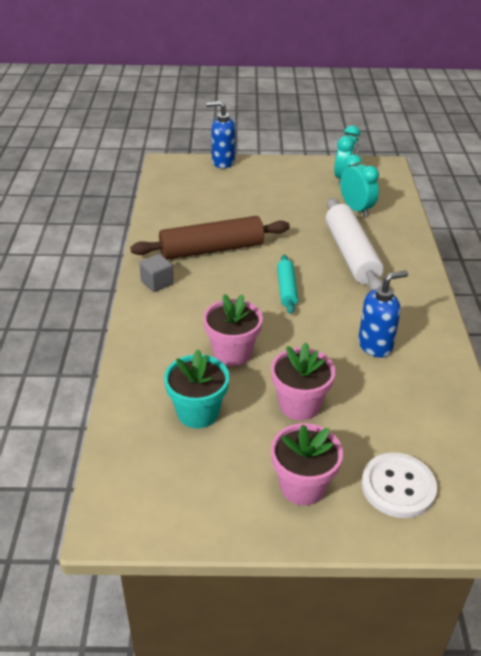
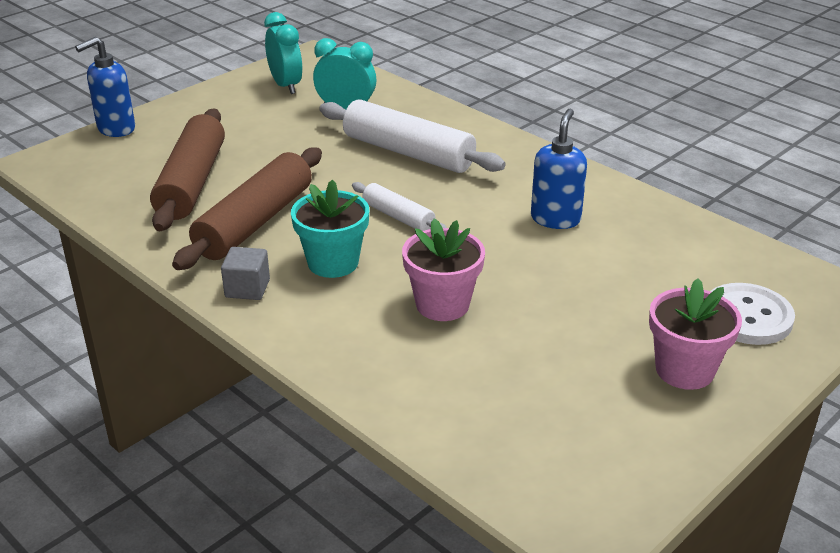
camera: 45 degrees left, 5 degrees down
turquoise flower pot [164,349,229,428] -> turquoise flower pot moved to [291,179,369,278]
pink flower pot [271,343,336,420] -> none
turquoise rolling pin [277,255,298,314] -> white rolling pin [352,182,447,231]
none -> brown rolling pin [150,109,225,231]

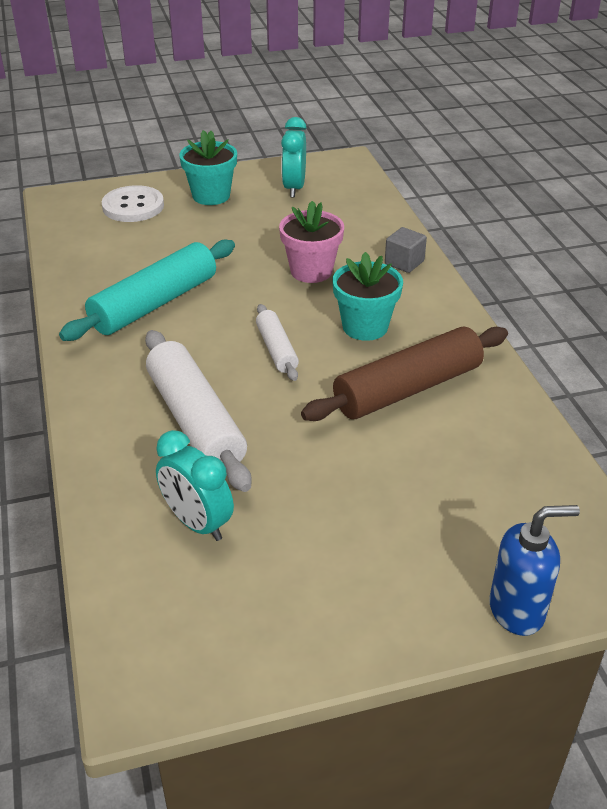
camera: 150 degrees left, 5 degrees up
brown rolling pin [150,109,225,231] -> none
grey cube [221,247,270,300] -> grey cube moved to [385,227,427,273]
turquoise clock [264,12,302,94] -> turquoise clock moved to [281,117,307,198]
blue soap dispenser [531,109,587,229] -> turquoise rolling pin [59,240,235,341]
pink flower pot [649,278,742,390] -> turquoise flower pot [179,130,237,205]

